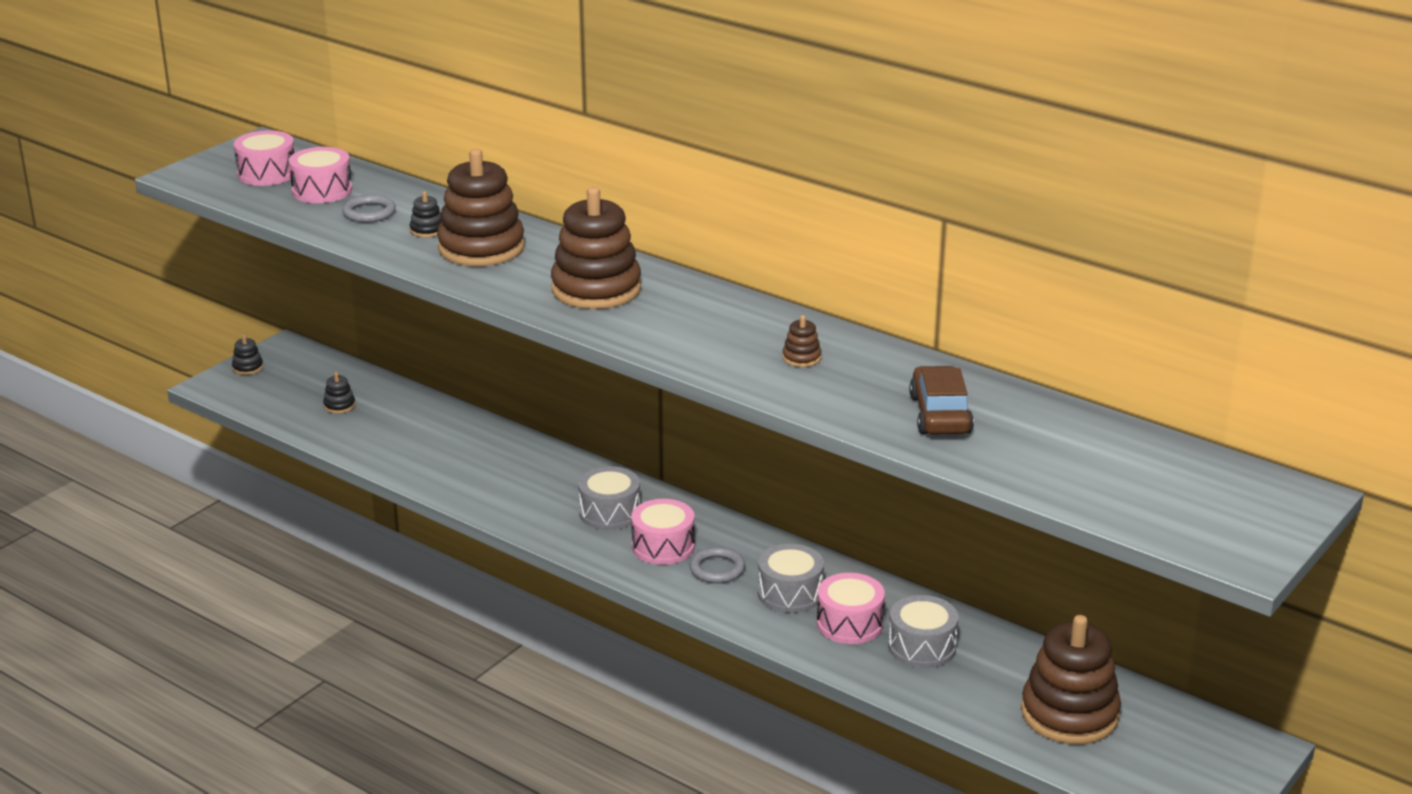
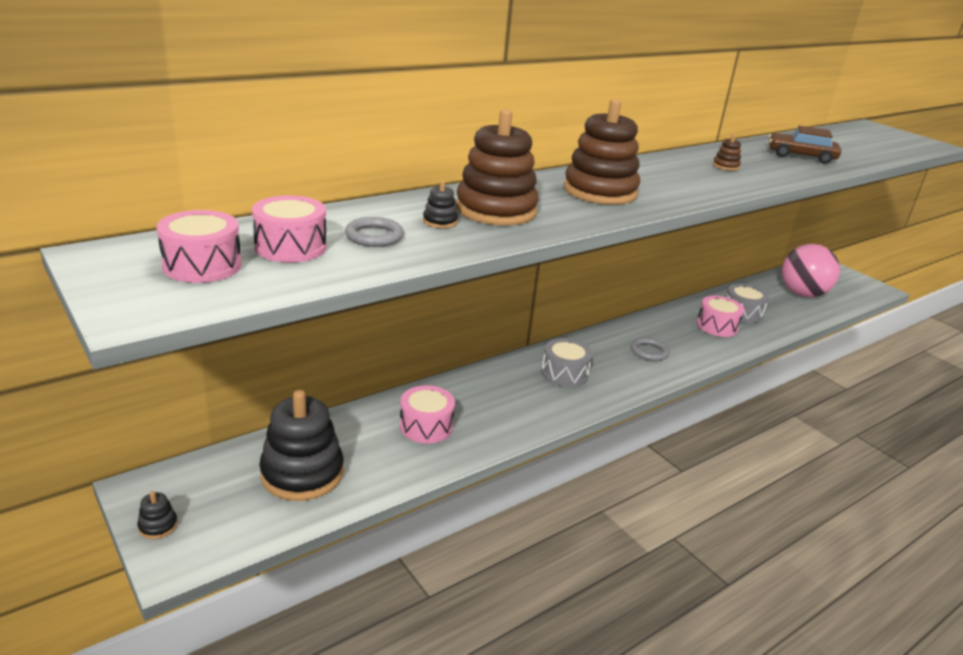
camera: 75 degrees left, 0 degrees up
black stacking toy [323,372,355,414] -> black stacking toy [259,390,344,501], size x2.47
pink drum [631,499,695,565] -> pink drum moved to [400,385,455,444]
grey drum [758,544,824,613] -> none
brown stacking toy [1021,615,1121,744] -> pink ball [782,244,840,297]

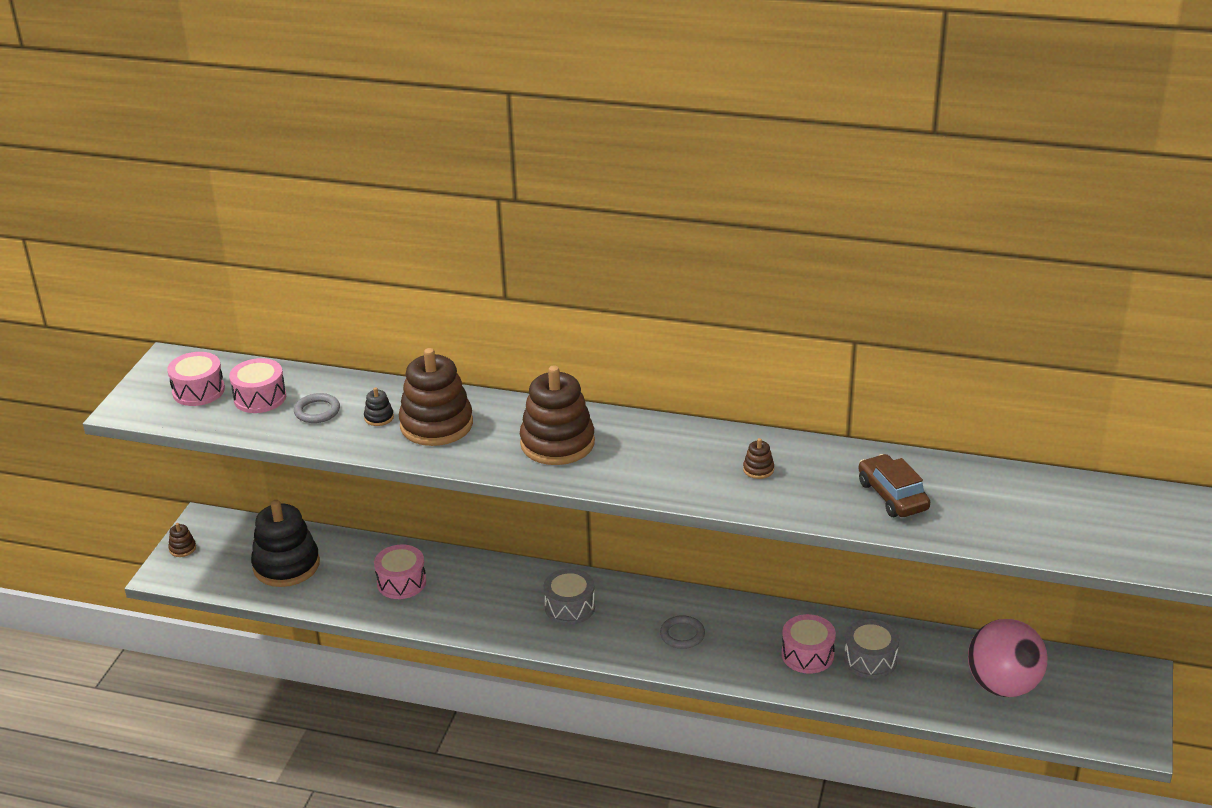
camera: 55 degrees right, 5 degrees up
black stacking toy [137,491,178,539] -> brown stacking toy [168,523,196,557]

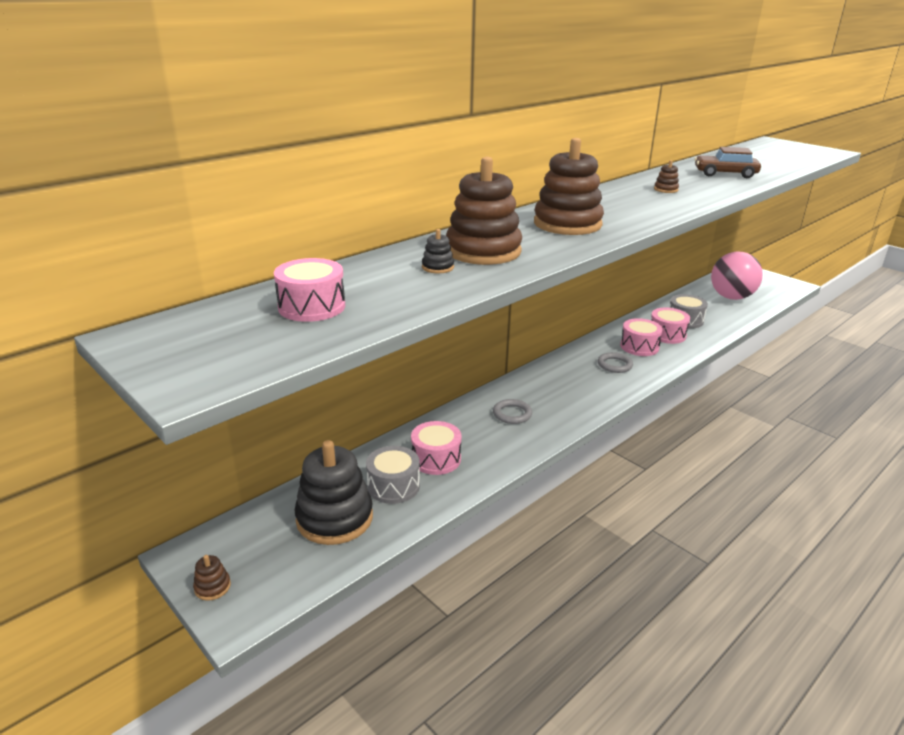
camera: 60 degrees left, 5 degrees down
pink drum [167,352,225,406] -> pink drum moved to [620,318,663,356]
grey ring [294,393,340,423] -> grey ring moved to [493,399,532,424]
grey drum [544,568,595,625] -> grey drum moved to [366,446,420,504]

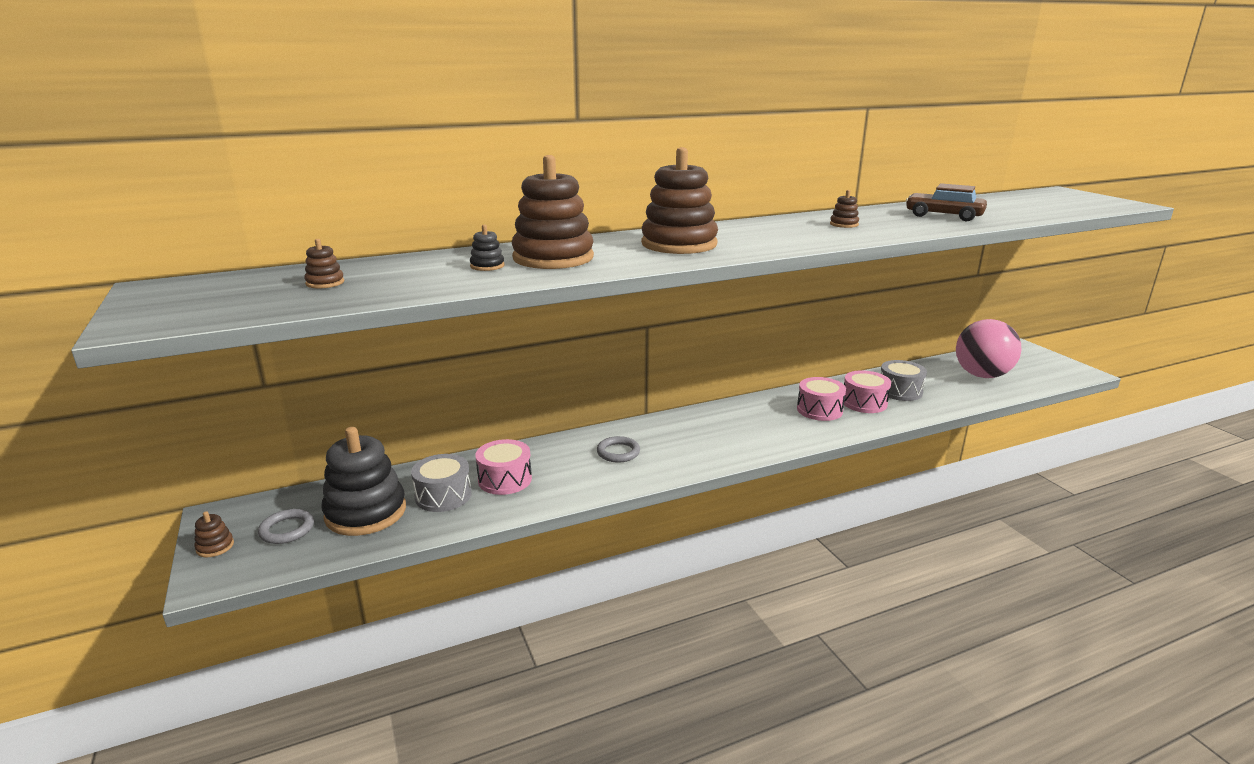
camera: 20 degrees right, 5 degrees down
pink drum [274,258,345,322] -> brown stacking toy [304,239,344,289]
grey ring [598,352,633,373] -> grey ring moved to [258,509,314,544]

